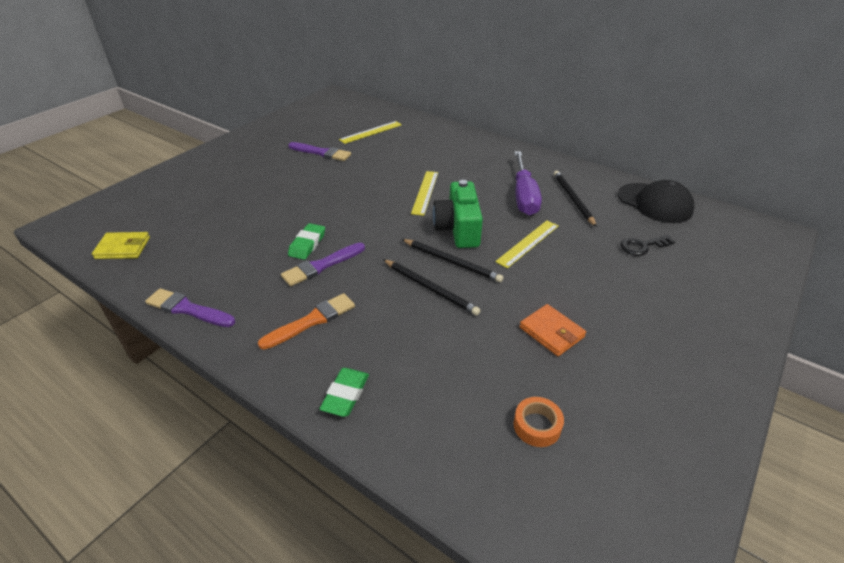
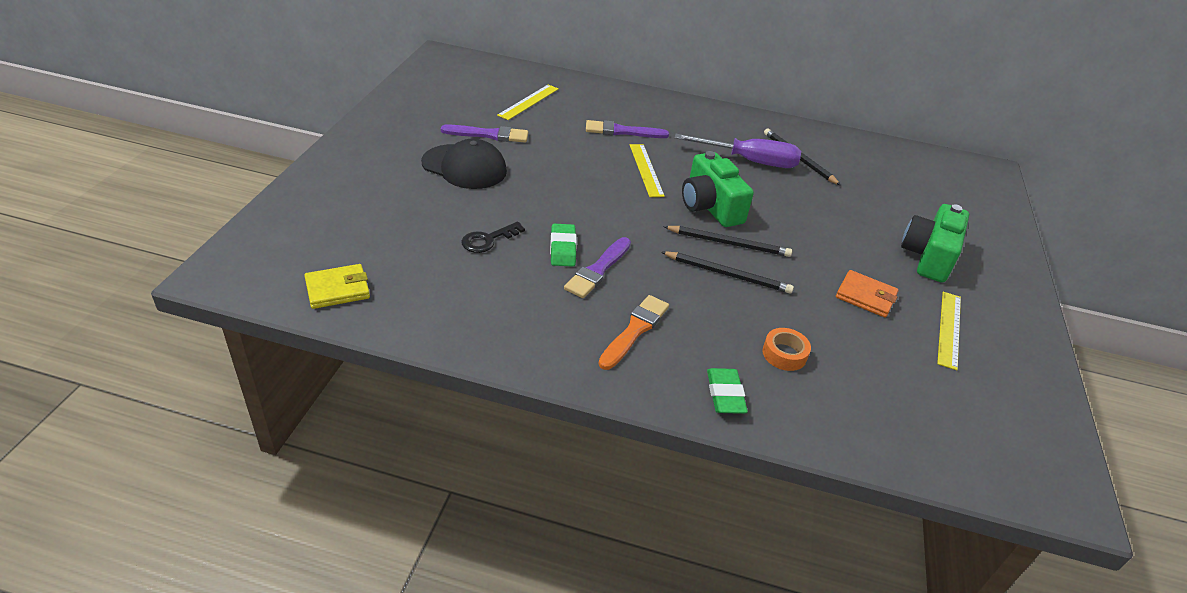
camera: 25 degrees left, 0 degrees up
purple brush [145,288,235,327] -> purple brush moved to [586,120,669,138]
yellow ruler [495,220,558,268] -> yellow ruler moved to [937,292,961,370]
orange tape [514,397,564,447] -> orange tape moved to [762,328,811,371]
purple screwdriver [515,151,542,215] -> purple screwdriver turned 60 degrees counterclockwise [674,134,801,168]
black cap [618,180,695,223] -> black cap moved to [421,139,507,189]
black key [620,235,675,256] -> black key moved to [461,222,525,253]
none -> green camera [901,204,969,282]

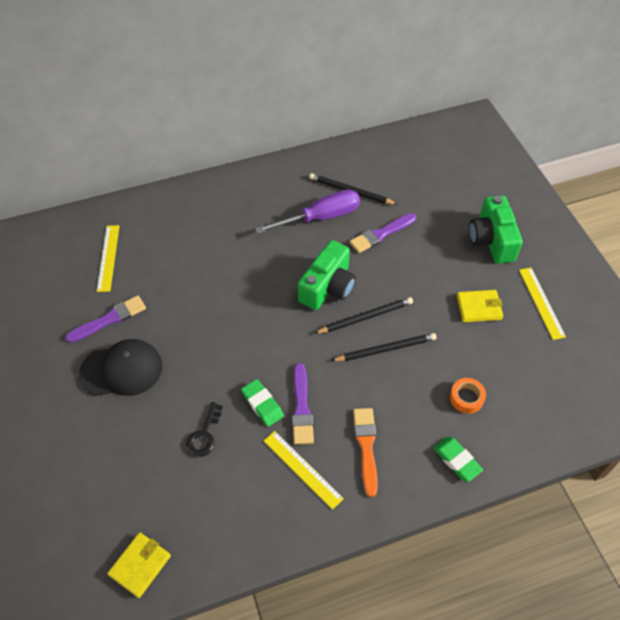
camera: 30 degrees left, 15 degrees up
purple brush [586,120,669,138] -> purple brush moved to [350,213,416,253]
yellow ruler [630,144,665,197] -> yellow ruler moved to [264,431,344,510]
green camera [682,151,754,227] -> green camera turned 90 degrees counterclockwise [298,240,356,310]
orange wallet [836,270,899,318] -> yellow wallet [457,290,503,322]

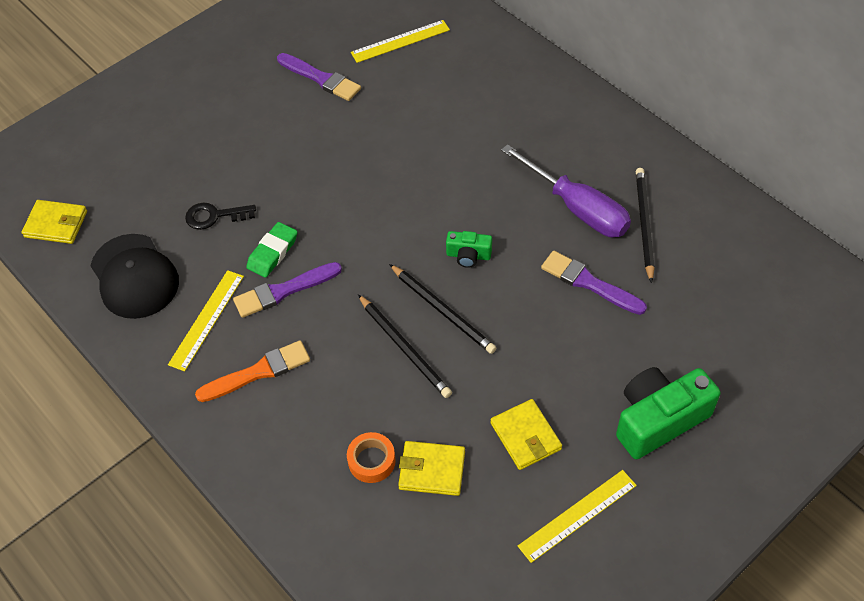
camera: 70 degrees right, 0 degrees up
black cap [79,339,163,396] -> black cap moved to [91,234,179,319]
green camera [298,240,356,310] -> green camera [446,231,492,268], size x0.50
green eraser [433,437,483,482] -> none
none -> yellow wallet [398,441,465,496]

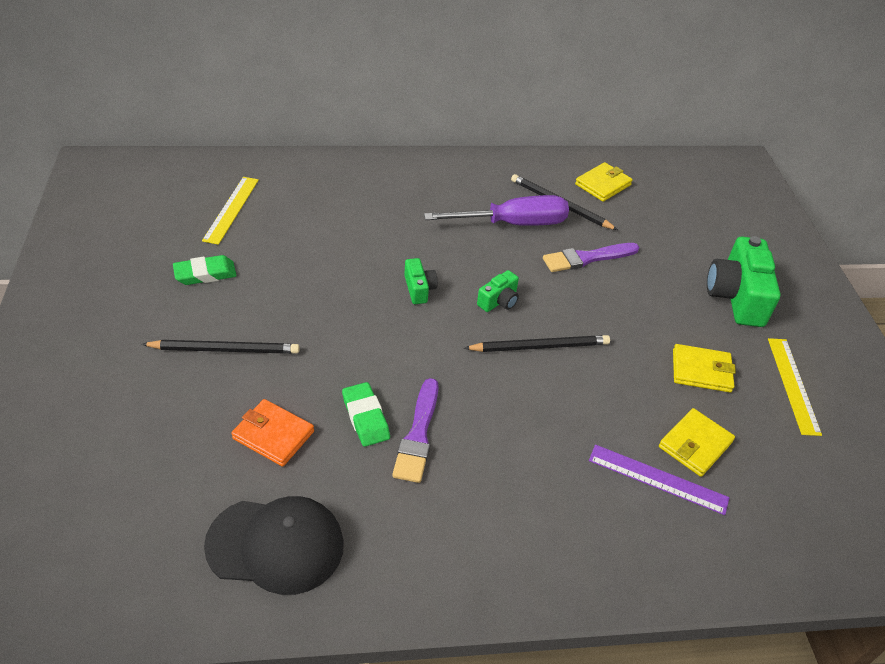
camera: 60 degrees left, 10 degrees down
yellow wallet [22,200,87,244] -> yellow wallet moved to [575,162,633,202]
yellow ruler [168,270,244,372] -> none
black key [185,202,256,230] -> orange wallet [231,399,314,467]
orange brush [195,340,310,402] -> none
purple brush [277,53,361,101] -> green eraser [173,255,237,285]
orange tape [347,432,396,483] -> purple ruler [589,444,730,515]
black pencil [358,294,452,398] -> black pencil moved to [142,340,299,354]
none -> green camera [404,258,438,304]

